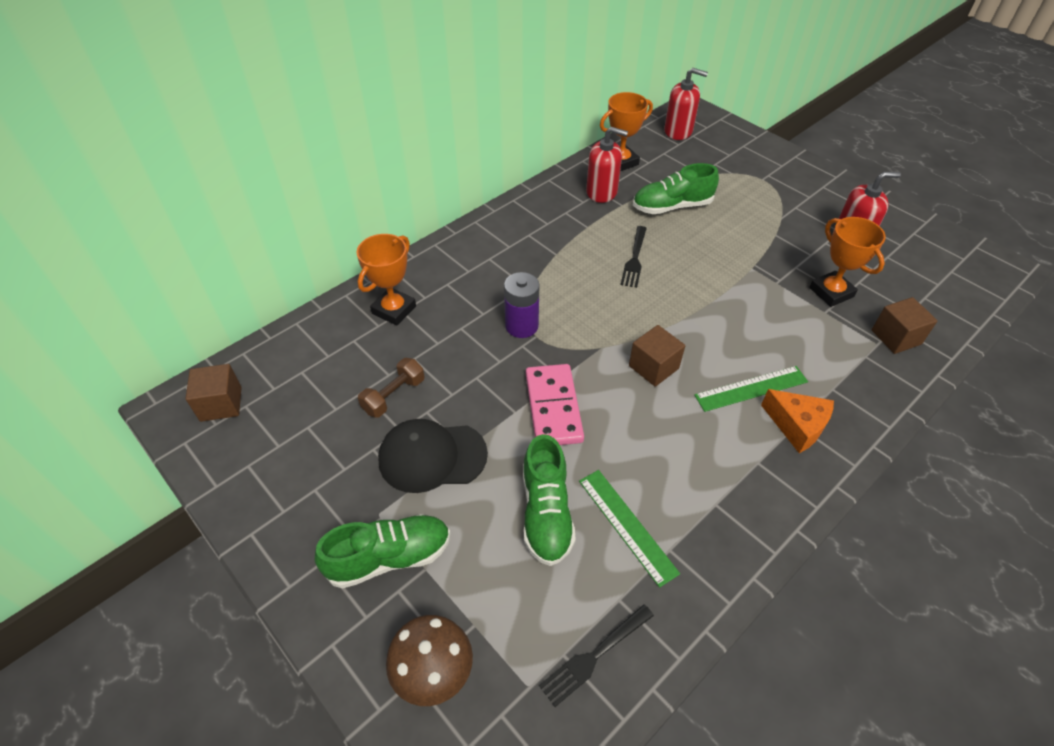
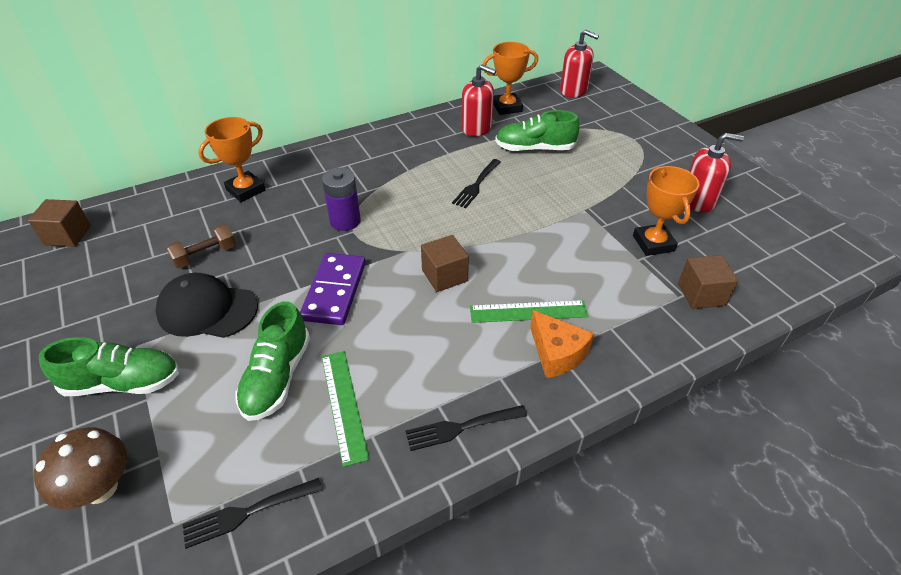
camera: 15 degrees right, 5 degrees down
pink domino [526,364,584,445] -> purple domino [300,253,366,325]
none -> black fork [405,405,527,451]

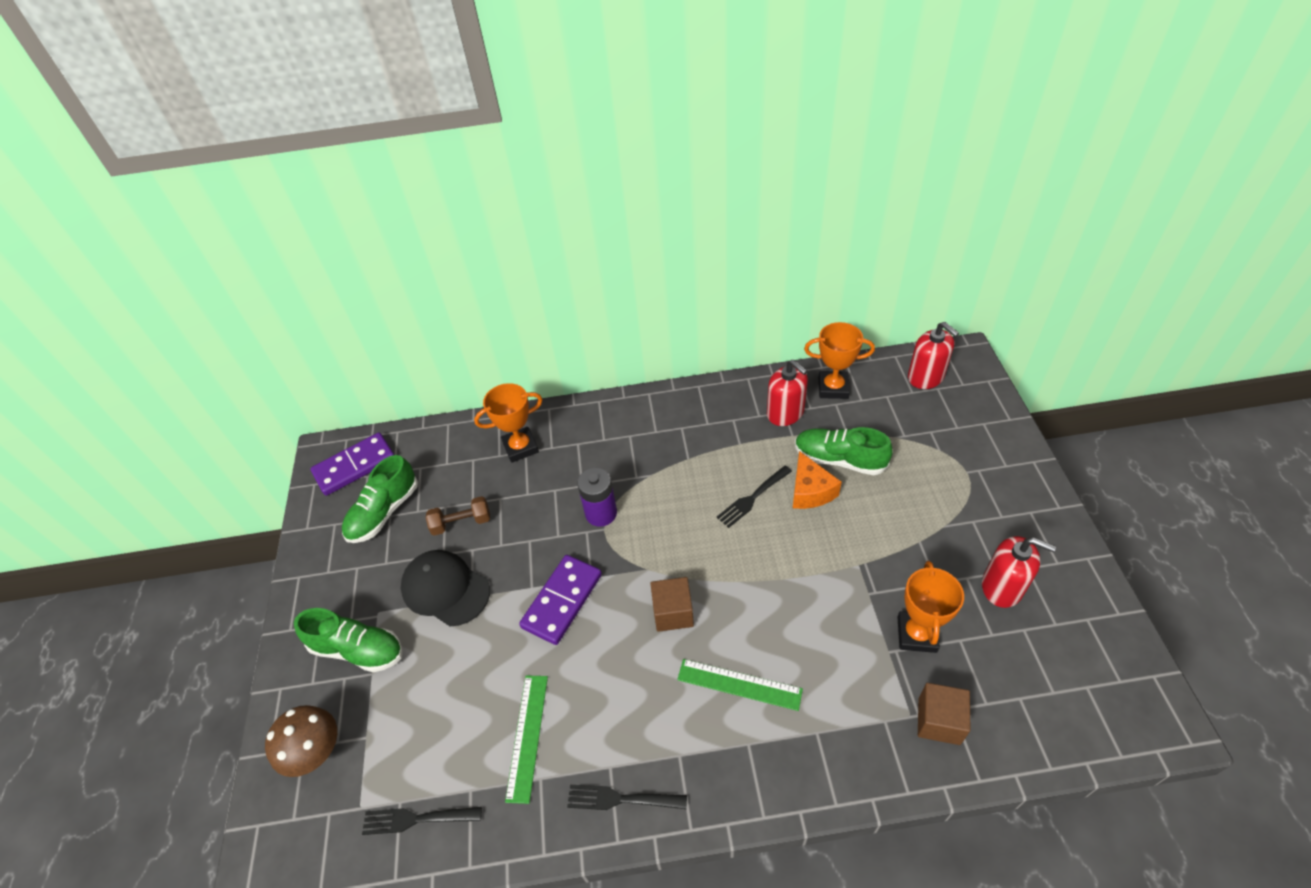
camera: 25 degrees right, 5 degrees up
brown cube [28,199,91,247] -> purple domino [310,432,394,496]
green shoe [235,301,310,421] -> green shoe moved to [342,455,418,543]
orange cheese [530,310,594,378] -> orange cheese moved to [793,451,842,509]

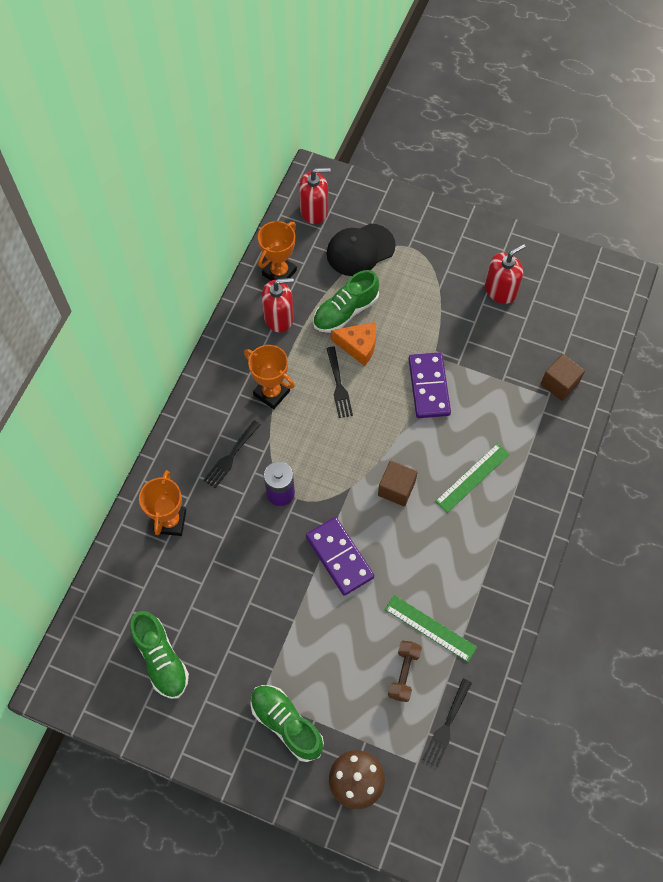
camera: 65 degrees left, 15 degrees up
green shoe [294,608,403,672] -> green shoe turned 90 degrees counterclockwise [250,685,324,762]
purple domino [310,432,394,496] -> purple domino moved to [409,352,451,418]
black cap [401,550,490,627] -> black cap moved to [327,223,396,276]
brown dumbbell [426,496,490,536] -> brown dumbbell moved to [388,641,422,702]
black fork [567,785,687,810] -> black fork moved to [203,420,261,488]
orange trophy [897,561,964,653] -> orange trophy moved to [244,345,295,409]

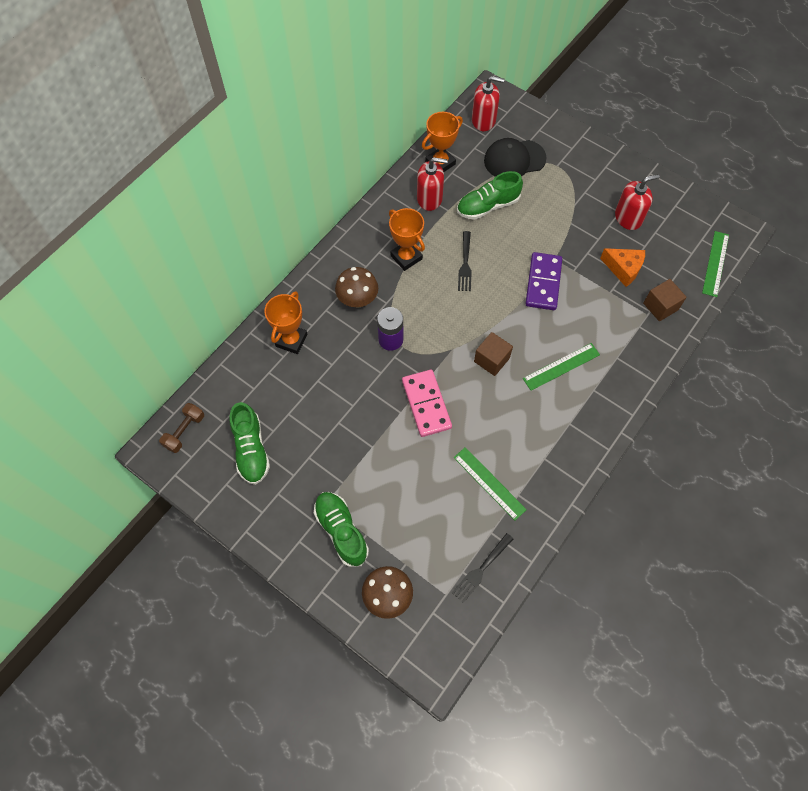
camera: 15 degrees right, 0 degrees up
black fork [203,420,261,488] -> brown mushroom [335,267,378,308]
purple domino [306,517,374,596] -> pink domino [402,370,452,437]
orange cheese [331,322,376,366] -> orange cheese moved to [600,248,645,287]
brown dumbbell [388,641,422,702] -> brown dumbbell moved to [159,403,204,453]
none -> green ruler [702,231,729,297]

